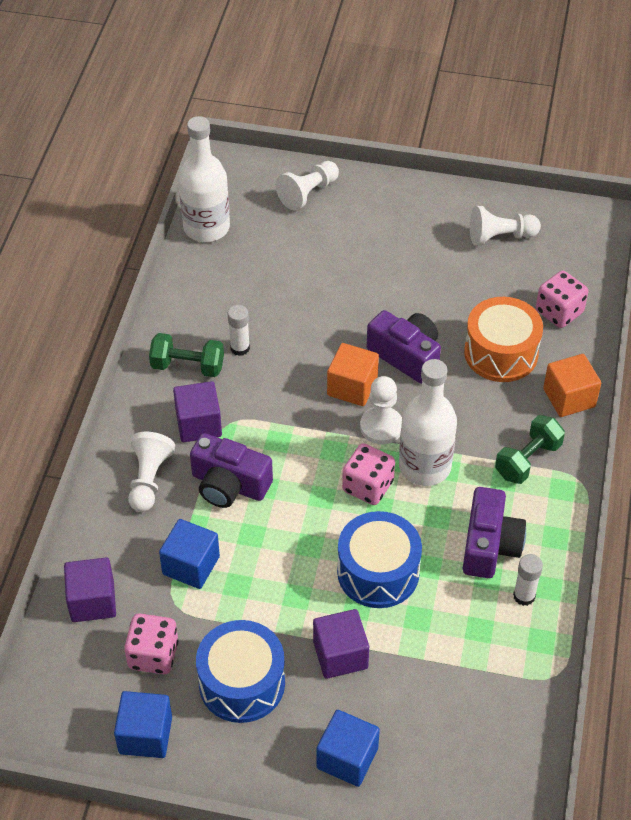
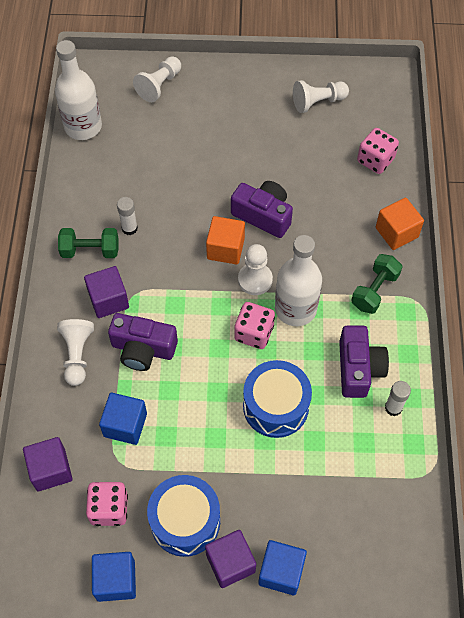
camera: 10 degrees left, 10 degrees up
purple cube [313,609,369,679] -> purple cube moved to [205,530,256,588]
orange drum [464,297,543,382] -> none

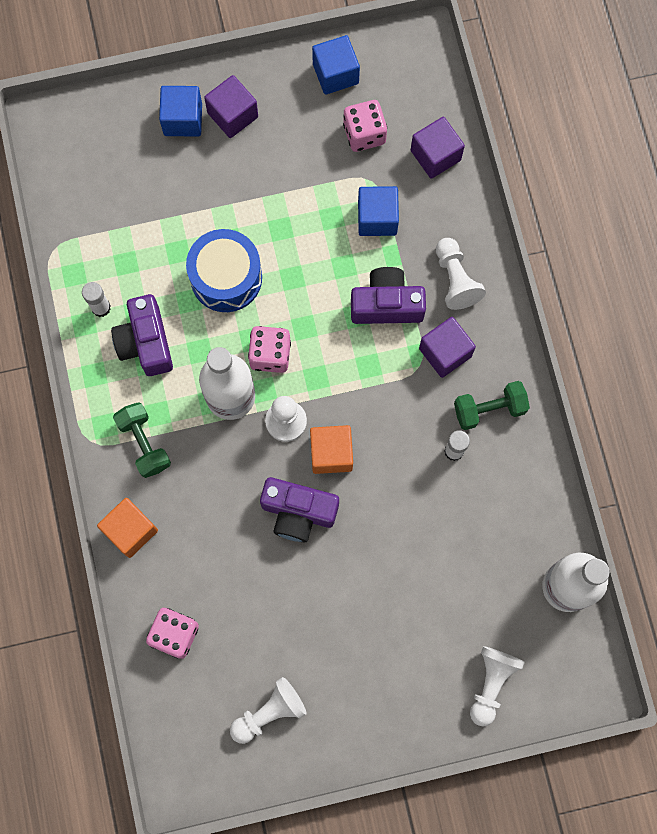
camera: 165 degrees right, 15 degrees up
blue drum [147,475,220,557] -> none
green dumbbell [351,254,402,314] -> green dumbbell turned 45 degrees counterclockwise [113,402,171,478]

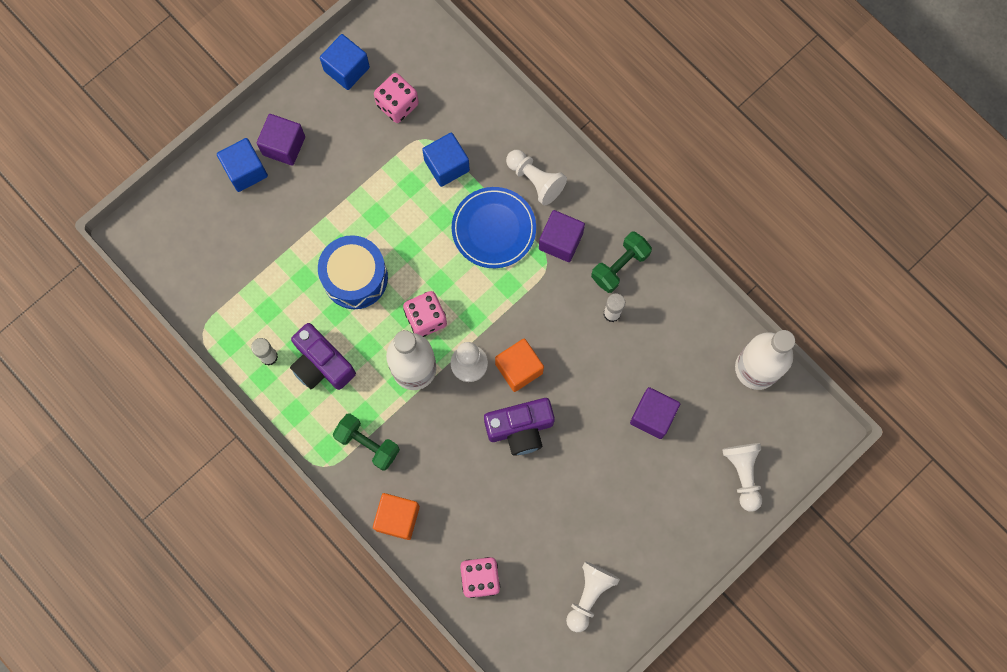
camera: 30 degrees left, 0 degrees up
purple camera [351,267,426,324] -> blue plate [452,187,536,268]
purple cube [411,117,465,179] -> purple cube moved to [630,387,680,439]

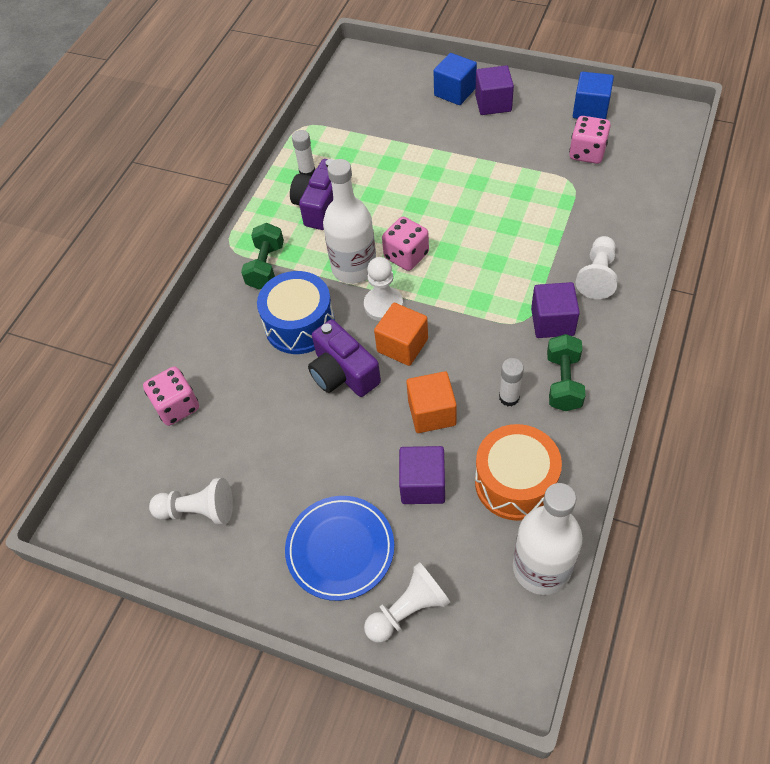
camera: 70 degrees right, 20 degrees down
blue drum [318,235,388,309] -> blue drum moved to [257,271,335,354]
orange cube [373,493,420,540] -> orange cube moved to [406,371,457,433]
blue cube [422,132,470,187] -> none
blue plate [452,187,536,268] -> blue plate moved to [285,496,394,601]
green dumbbell [591,231,652,293] -> green dumbbell turned 75 degrees clockwise [547,334,585,411]
none -> orange drum [475,424,562,521]

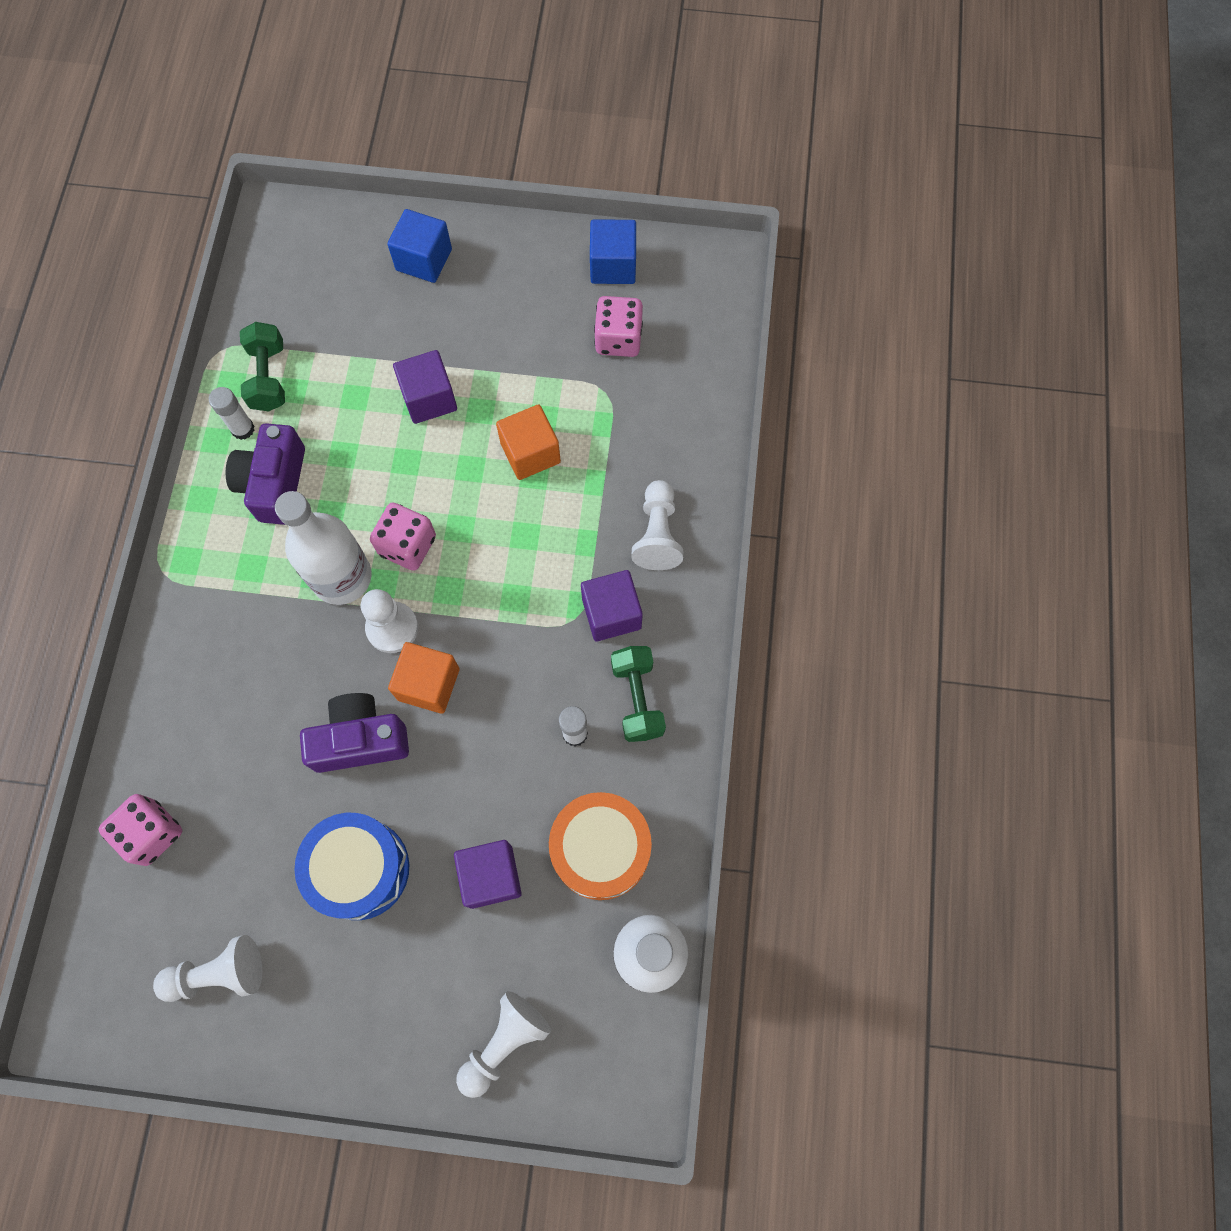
camera: 20 degrees left, 15 degrees up
green dumbbell [241,223,284,290] -> green dumbbell moved to [240,322,285,411]
blue drum [257,271,335,354] -> blue drum moved to [294,813,409,920]
blue plate [285,496,394,601] -> none
purple camera [308,319,381,397] -> purple camera turned 135 degrees clockwise [300,693,409,773]
orange cube [406,371,457,433] -> orange cube moved to [496,404,561,480]
purple cube [475,65,514,115] -> purple cube moved to [393,350,457,424]

